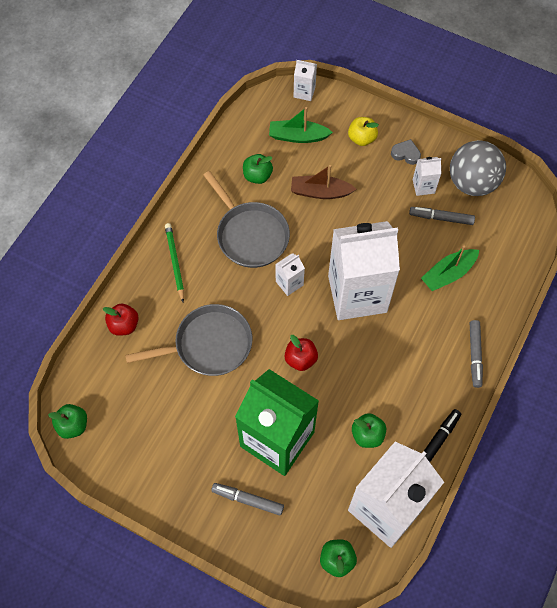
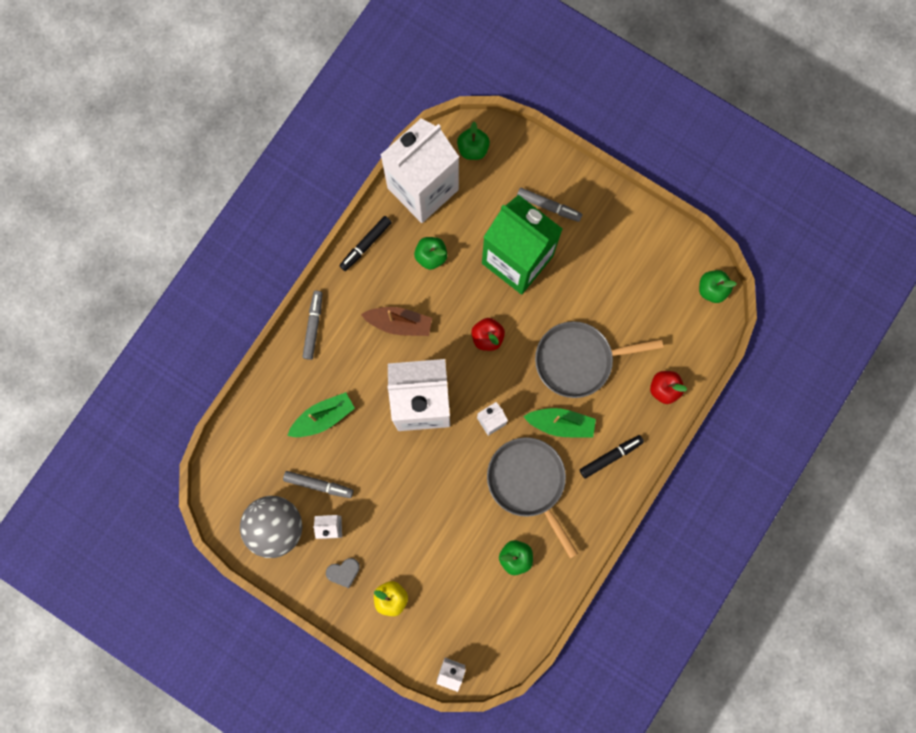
camera: 175 degrees left, 15 degrees up
green pencil [165,223,184,302] -> black marker [580,435,644,478]
green boat [269,107,333,143] -> green boat moved to [523,408,596,438]
brown boat [291,165,356,199] -> brown boat moved to [361,307,432,336]
grey heart [391,139,421,165] -> grey heart turned 45 degrees counterclockwise [326,558,360,588]

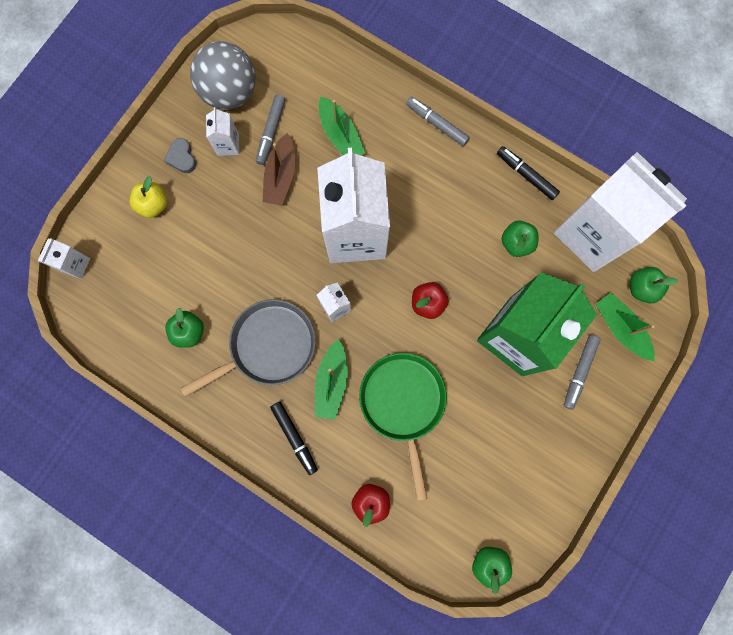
camera: 90 degrees right, 0 degrees up
grey marker [302,291,323,360] -> grey marker turned 150 degrees counterclockwise [406,97,470,146]
brown boat [361,307,432,336] -> brown boat moved to [263,133,295,206]
grey pan [535,321,663,398] -> green pan [359,353,447,501]
none -> green boat [596,292,655,361]

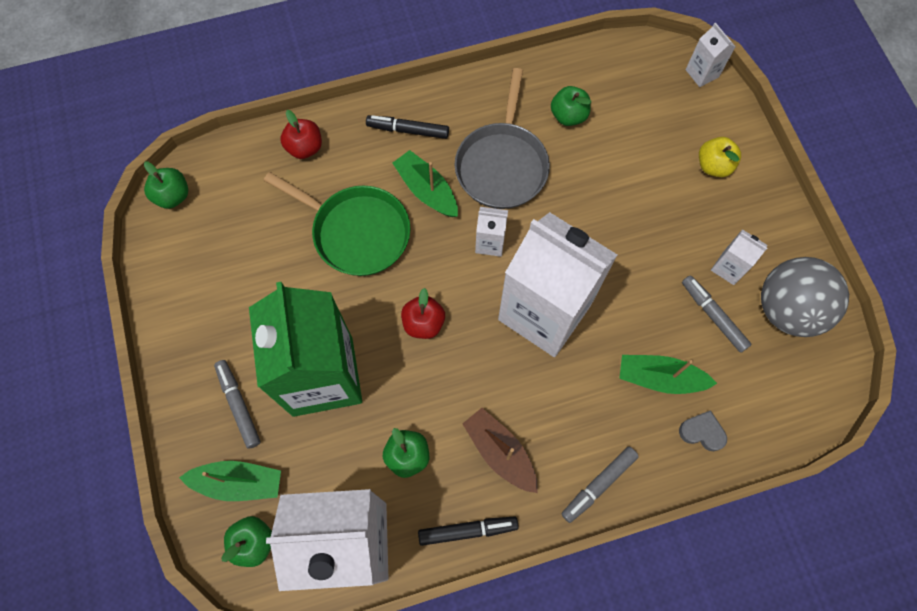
camera: 130 degrees right, 10 degrees down
grey heart [164,138,196,173] -> grey heart moved to [679,410,727,451]
brown boat [263,133,295,206] -> brown boat moved to [462,408,538,493]
grey marker [406,97,470,146] -> grey marker turned 150 degrees clockwise [562,447,639,523]

